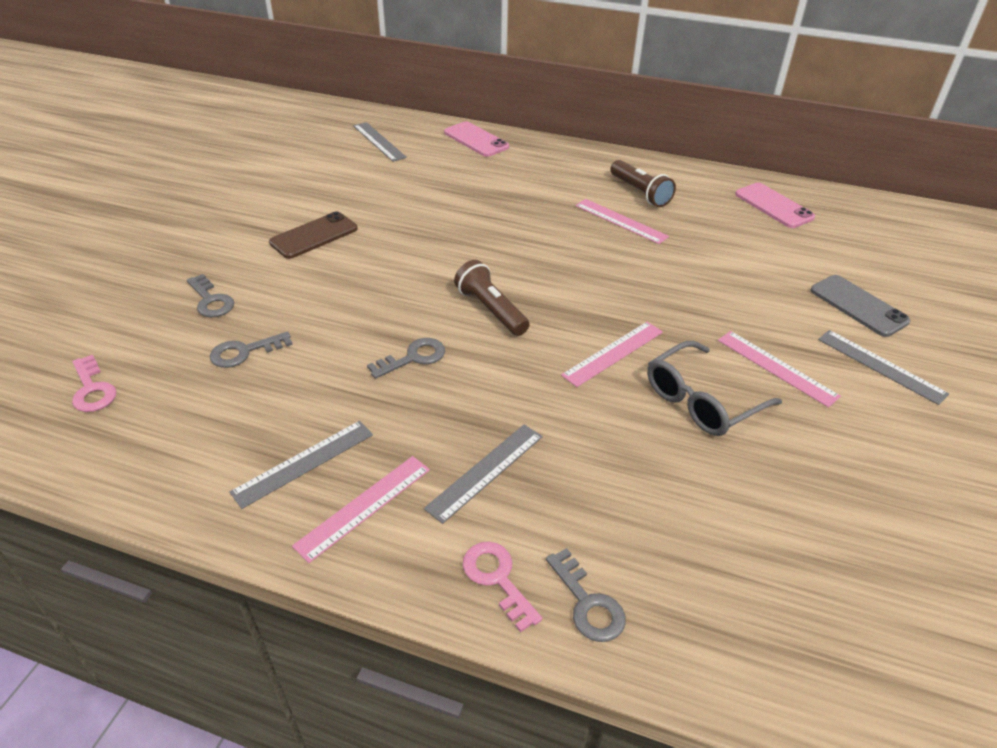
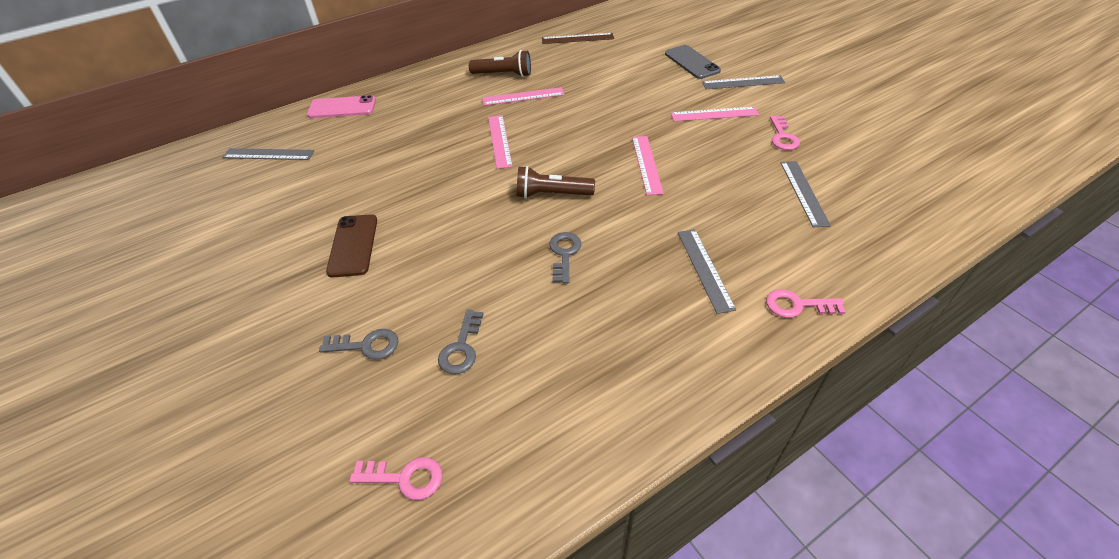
camera: 50 degrees left, 5 degrees up
grey ruler [230,421,373,509] -> grey ruler moved to [780,161,831,227]
pink ruler [292,456,430,563] -> pink ruler moved to [488,115,513,169]
grey key [546,548,626,642] -> none
grey glasses [647,341,782,436] -> none
pink phone [735,183,815,228] -> brown ruler [542,33,614,44]
grey phone [810,275,911,337] -> grey phone turned 60 degrees clockwise [665,45,721,79]
none -> pink key [770,116,800,150]

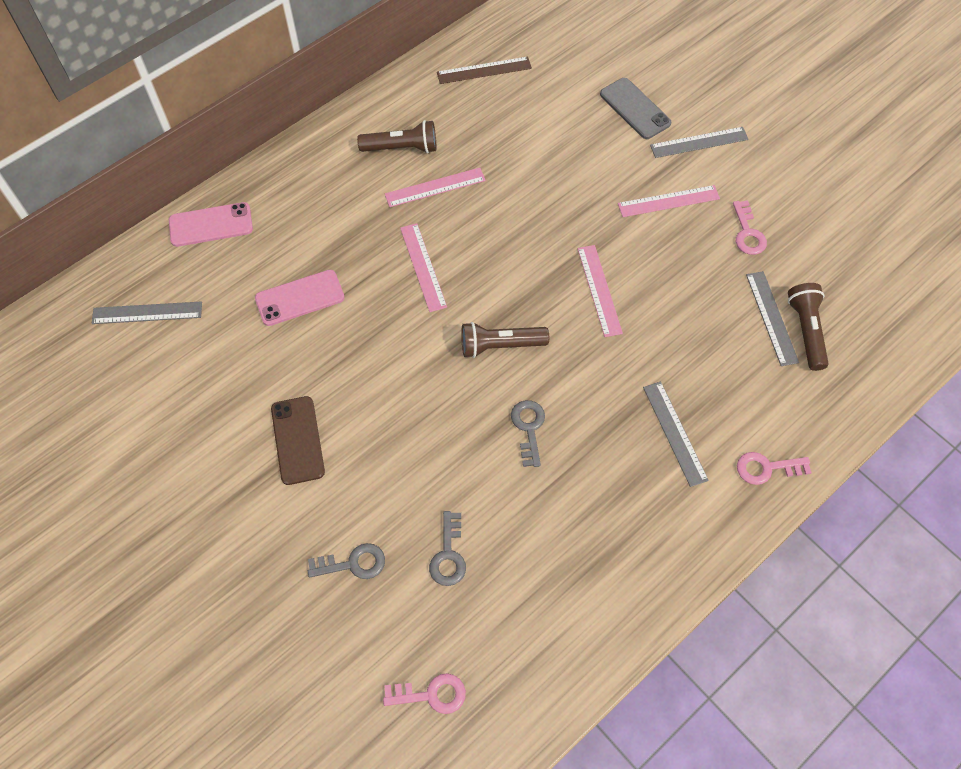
camera: 10 degrees left, 15 degrees up
none -> pink phone [255,270,344,326]
none -> brown flashlight [788,283,829,371]

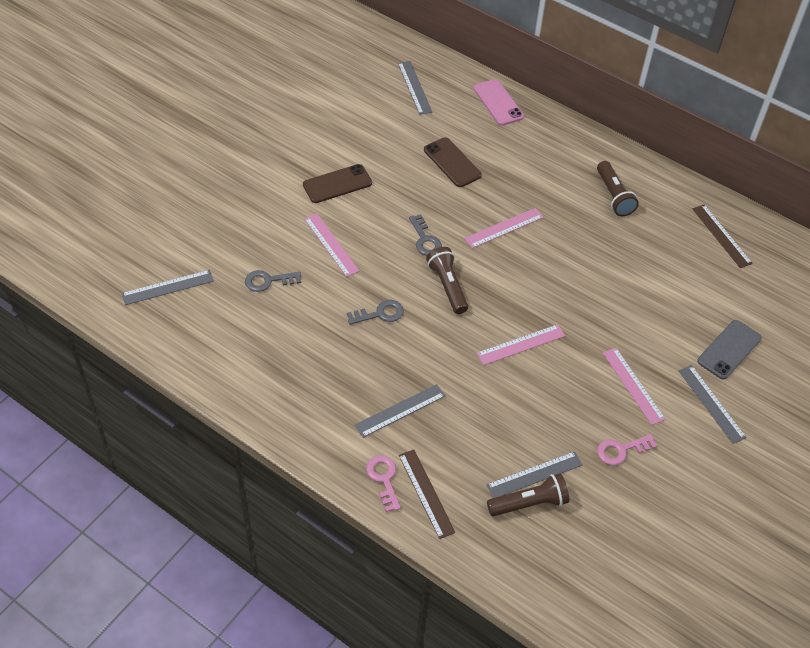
camera: 75 degrees right, 10 degrees down
pink phone [255,270,344,326] -> brown phone [424,137,482,187]
grey key [308,543,385,579] -> grey key moved to [409,214,442,256]
pink key [383,673,466,714] -> grey ruler [122,270,214,305]
pink ruler [385,168,486,207] -> pink ruler moved to [304,214,359,277]
none -> brown ruler [399,450,455,539]

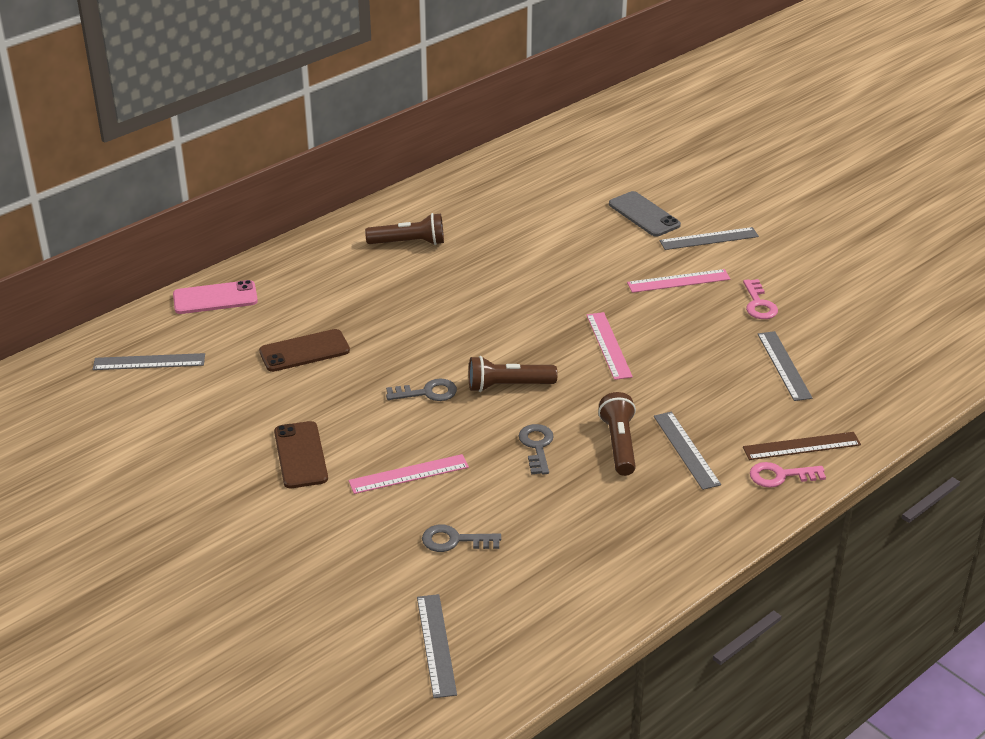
camera: 75 degrees left, 15 degrees down
grey key [245,270,301,292] -> grey key turned 90 degrees clockwise [422,524,501,552]
pink ruler [464,208,544,248] -> none
brown flashlight [487,473,569,517] -> brown flashlight moved to [598,392,636,476]
brown ruler [692,204,753,268] -> none

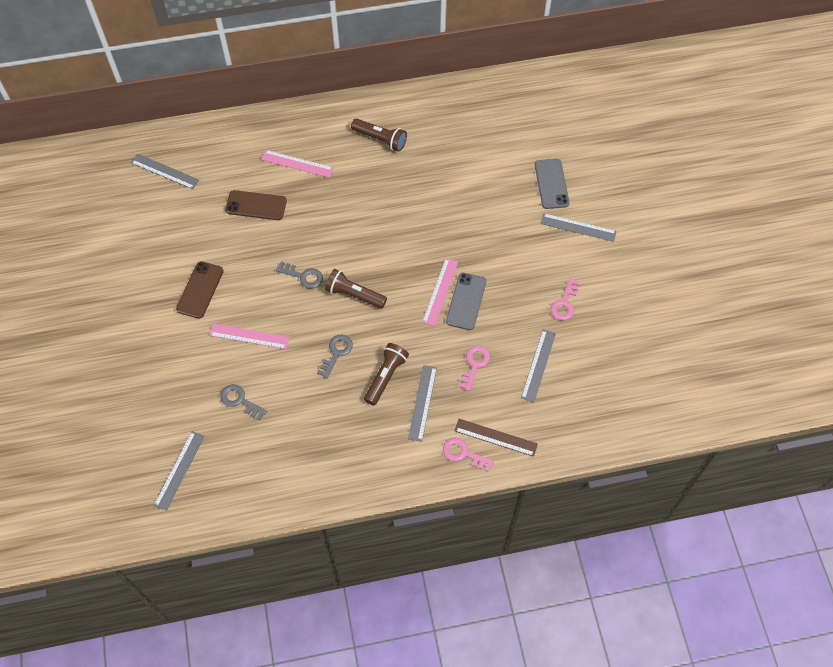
camera: 30 degrees right, 25 degrees up
pink phone [173,280,258,314] -> none
pink ruler [627,269,730,293] -> pink ruler moved to [261,150,334,178]
none -> grey phone [446,273,486,330]
none -> pink key [459,346,490,391]

